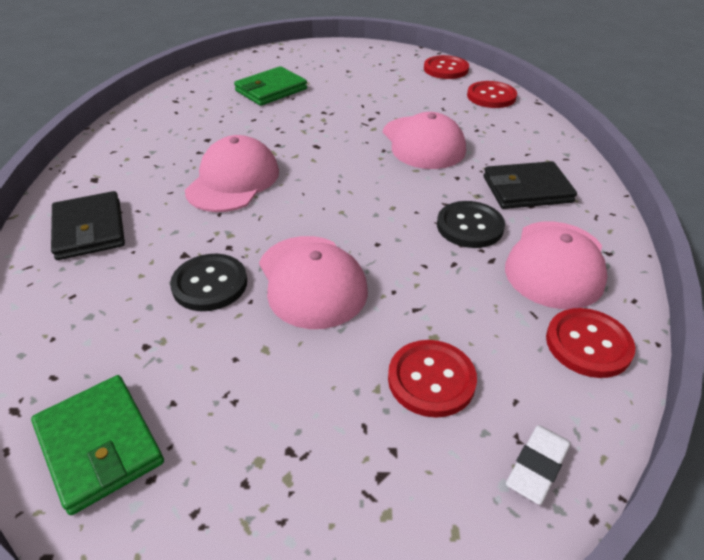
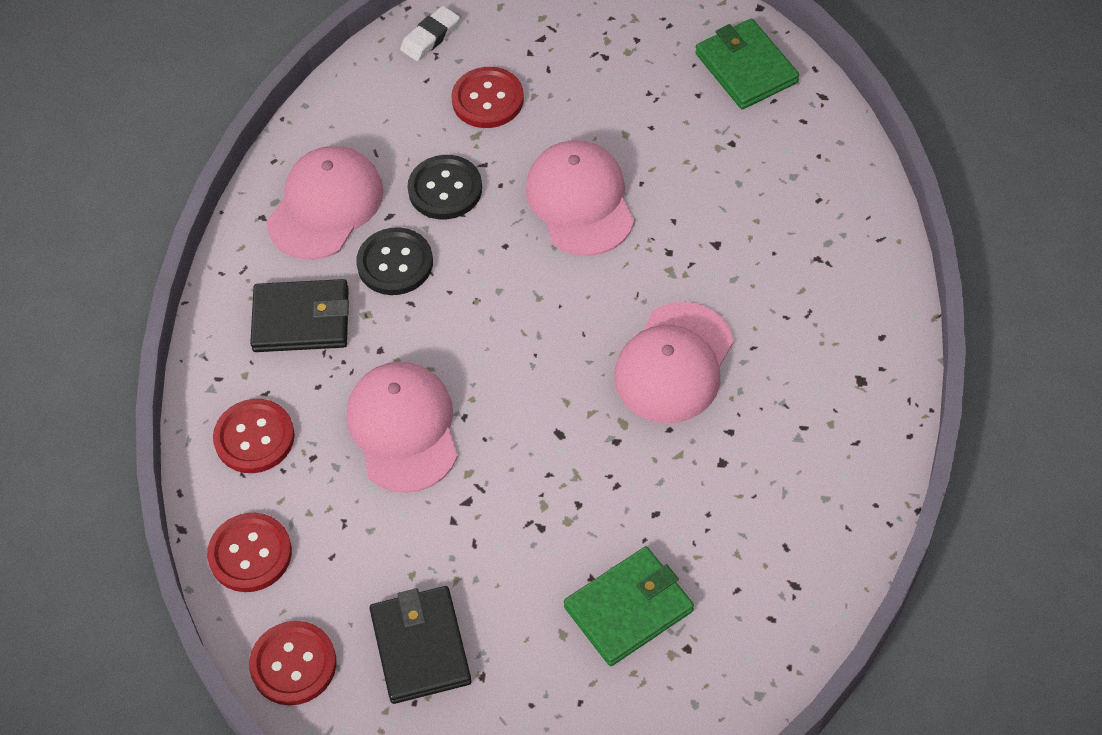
camera: 170 degrees left, 15 degrees up
black wallet [51,191,125,260] -> black wallet moved to [369,586,472,704]
black button [170,254,247,311] -> black button moved to [407,155,482,219]
red button [546,308,635,378] -> red button moved to [213,399,295,473]

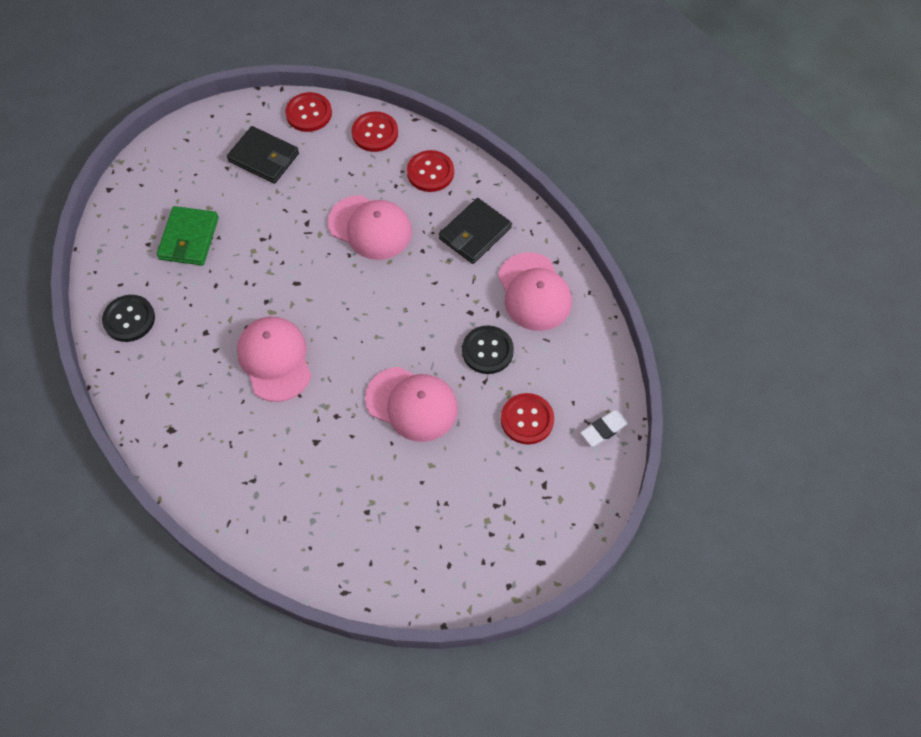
camera: 130 degrees right, 5 degrees up
black button [356,227,433,295] -> black button moved to [102,295,155,342]
white eraser [400,6,460,61] -> white eraser turned 60 degrees clockwise [580,410,628,447]
green wallet [695,19,799,109] -> none

